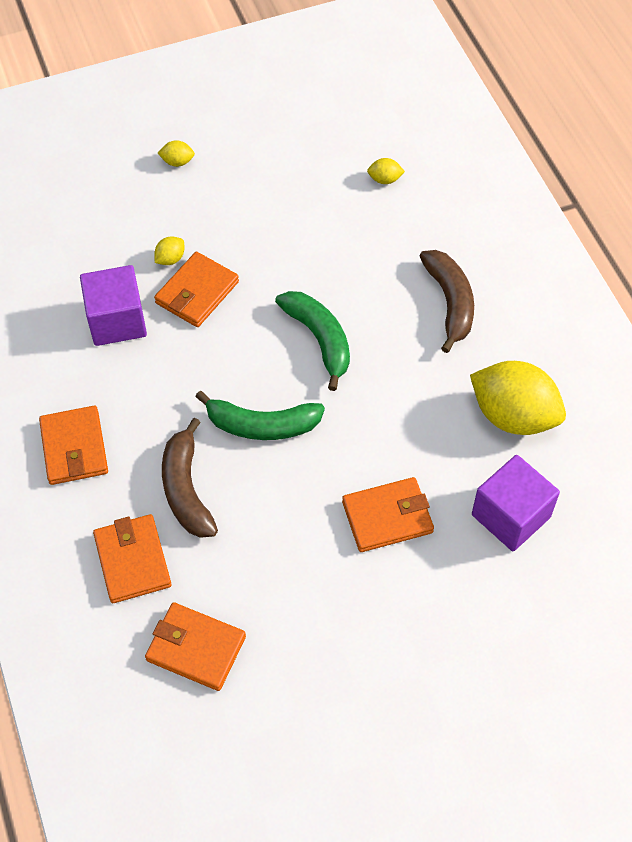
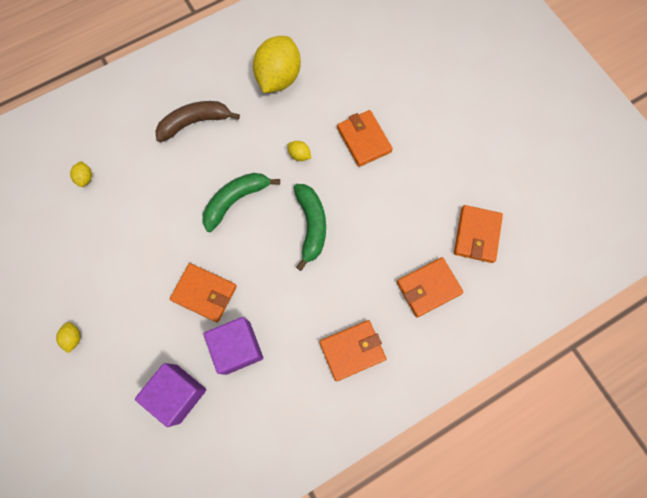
camera: 100 degrees left, 15 degrees up
yellow lemon [154,237,184,265] -> yellow lemon moved to [287,141,311,161]
brown banana [162,418,218,538] -> none
purple cube [472,455,560,551] -> purple cube moved to [135,363,206,427]

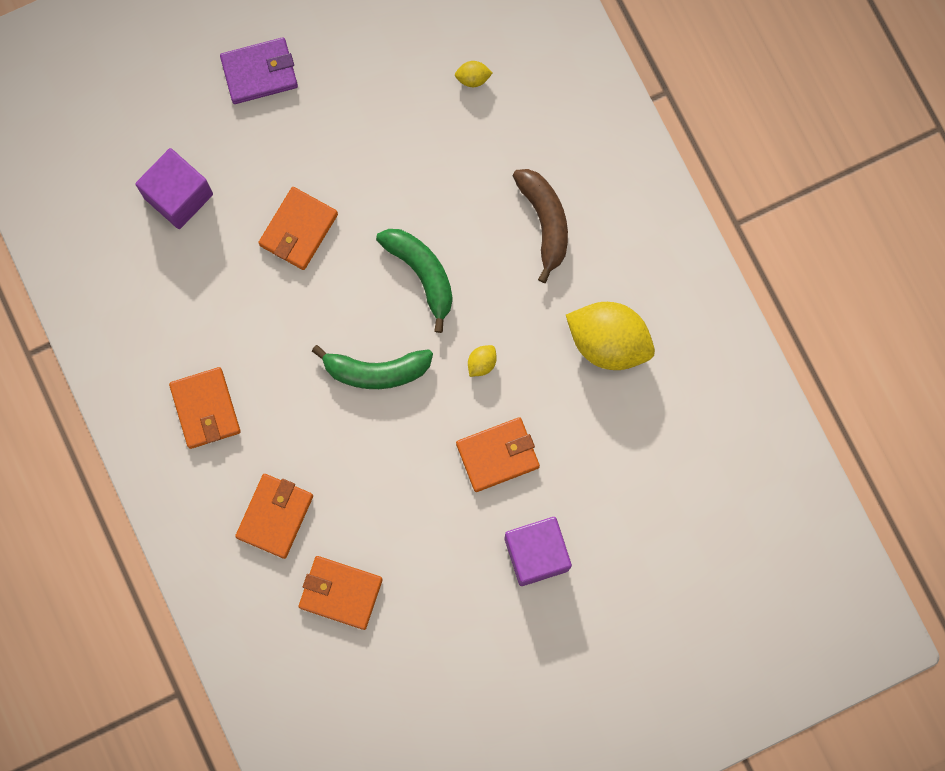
camera: 95 degrees right, 5 degrees up
yellow lemon [56,322,81,353] -> purple wallet [220,37,298,104]
purple cube [204,317,263,375] -> purple cube moved to [505,517,572,586]
orange wallet [397,257,464,317] -> orange wallet turned 45 degrees clockwise [235,474,313,559]

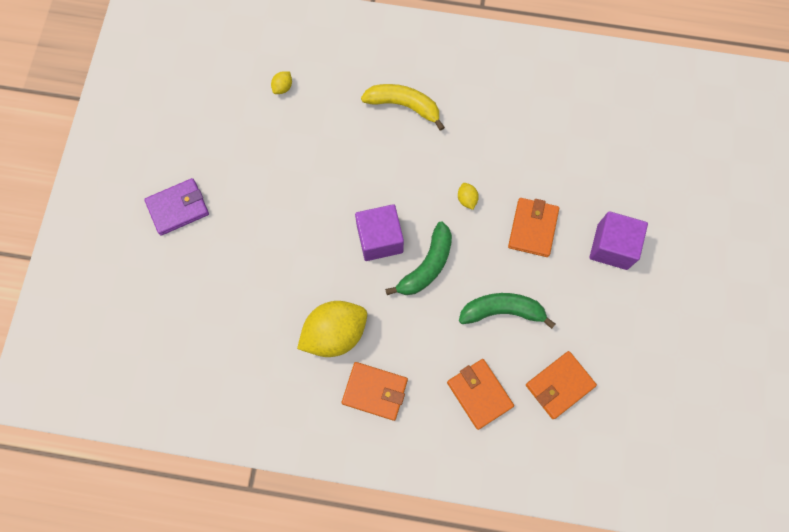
camera: 55 degrees left, 5 degrees down
purple cube [135,148,213,229] -> purple cube moved to [355,204,404,261]
purple wallet [220,37,298,104] -> purple wallet turned 45 degrees clockwise [144,178,209,236]
orange wallet [258,187,338,270] -> none
green banana [376,229,453,333] -> green banana moved to [459,293,555,329]
brown banana [513,169,568,283] -> yellow banana [361,84,445,131]
yellow lemon [566,302,655,370] -> yellow lemon moved to [297,301,367,357]

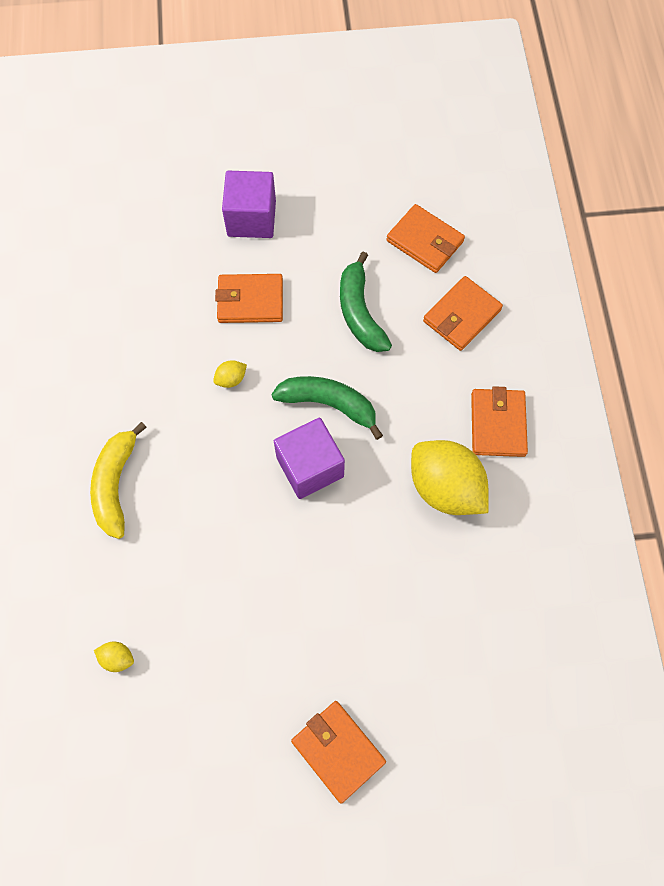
camera: 105 degrees left, 5 degrees down
purple wallet [144,178,209,236] -> orange wallet [291,701,386,804]

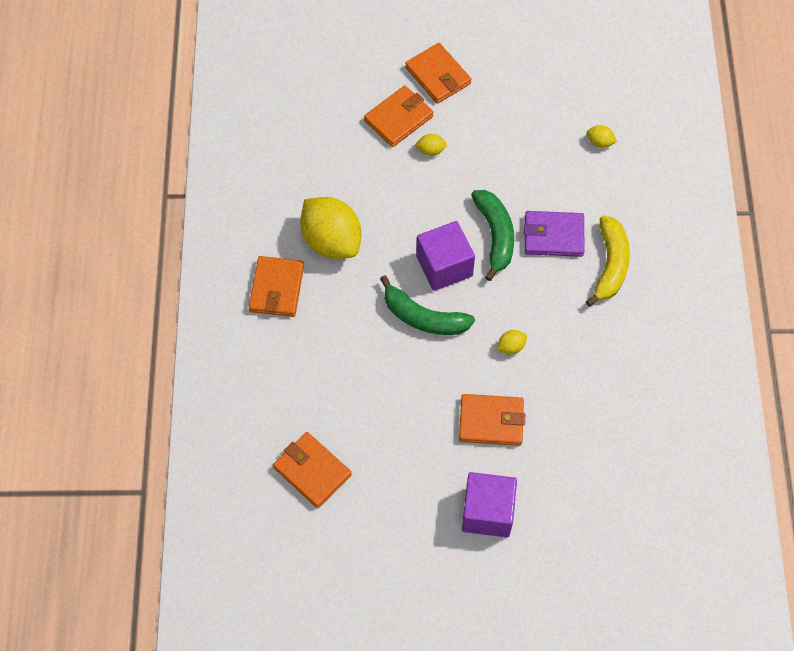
camera: 175 degrees left, 5 degrees down
green banana [340,252,392,352] -> green banana moved to [471,190,514,281]
orange wallet [423,276,503,351] -> orange wallet moved to [364,86,434,147]
none -> yellow lemon [415,134,447,156]
none -> purple wallet [524,211,585,257]

